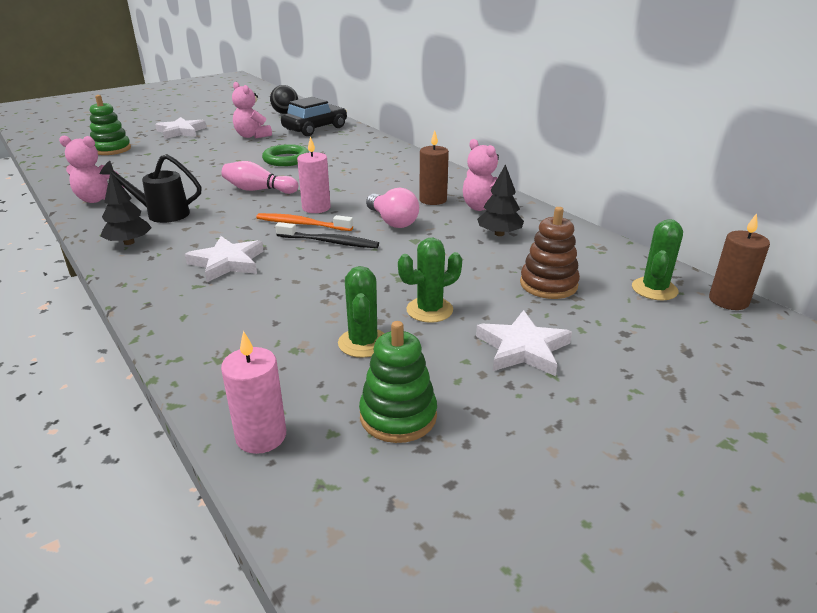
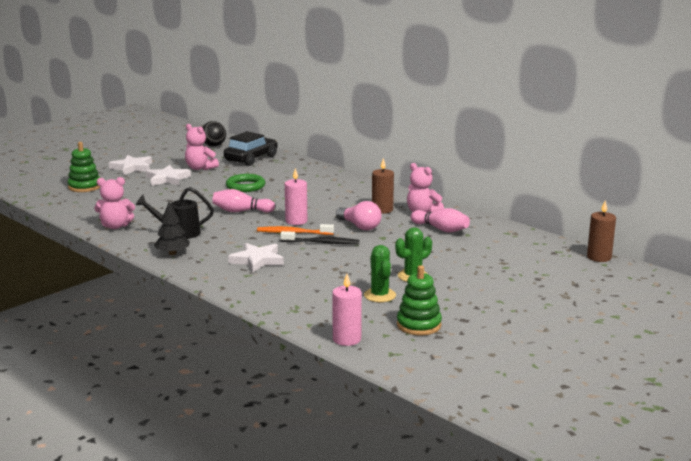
camera: 10 degrees left, 10 degrees down
white star [476,310,572,376] -> white star moved to [146,165,191,186]
black tree [477,164,524,236] -> pink bowling pin [410,208,470,233]
brown stacking toy [520,207,580,299] -> none
green cactus [632,219,683,300] -> none

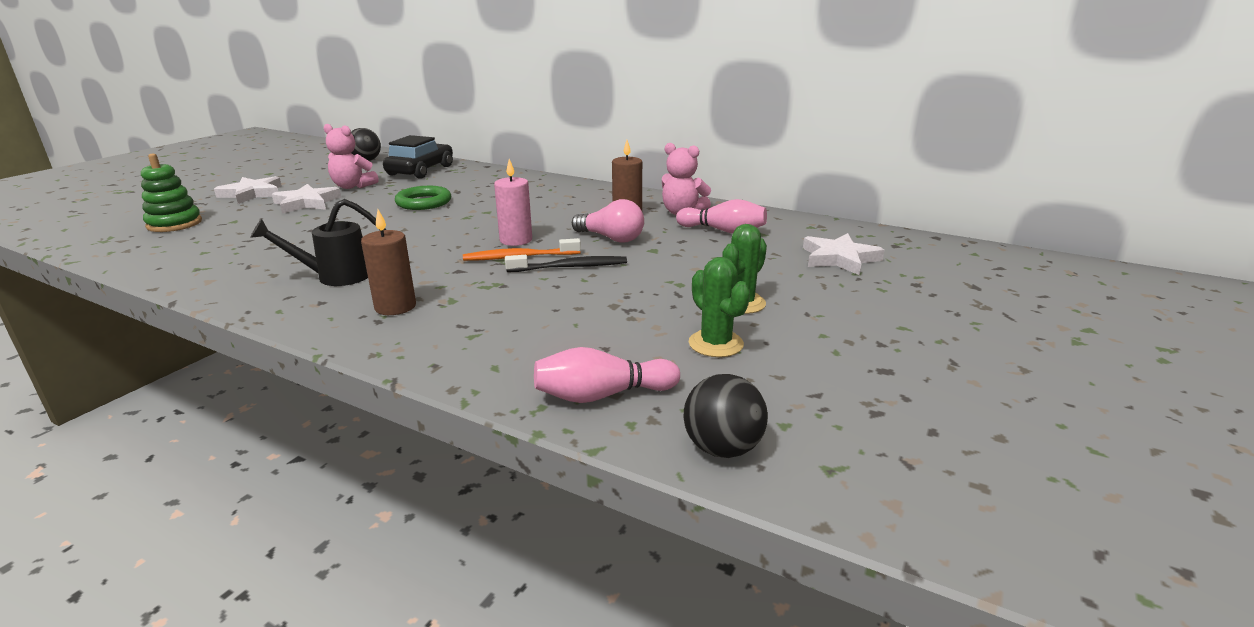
camera: 15 degrees left, 5 degrees up
pink teddy bear [94,177,135,229] -> none
black tree [154,202,190,255] -> none
pink bowling pin [212,189,275,213] -> pink bowling pin moved to [534,347,680,403]
white star [228,243,284,272] -> white star moved to [803,233,884,275]
pink candle [332,274,362,346] -> black ball [684,374,768,458]
green stacking toy [397,265,442,335] -> none
brown candle [587,200,616,262] -> brown candle moved to [361,209,416,315]

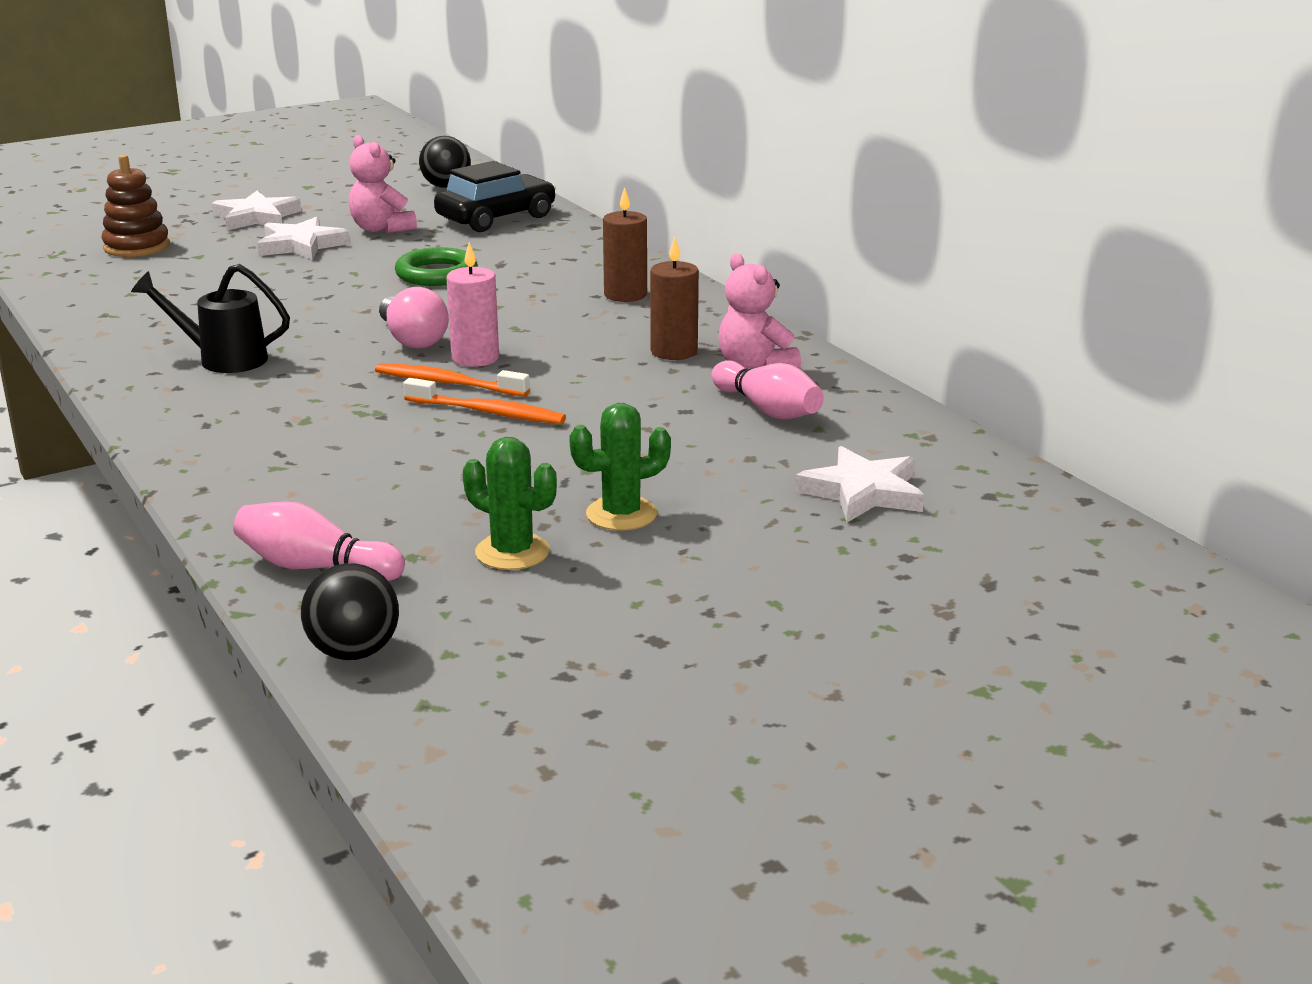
camera: 30 degrees right, 0 degrees up
green stacking toy [141,154,202,232] -> brown stacking toy [101,155,170,257]
brown candle [361,209,416,315] -> brown candle moved to [603,187,647,302]
black toothbrush [505,255,627,272] -> orange toothbrush [403,378,566,424]
pink light bulb [572,199,644,243] -> pink light bulb moved to [379,287,449,349]
green cactus [689,257,750,357] -> green cactus turned 60 degrees counterclockwise [463,437,557,570]

